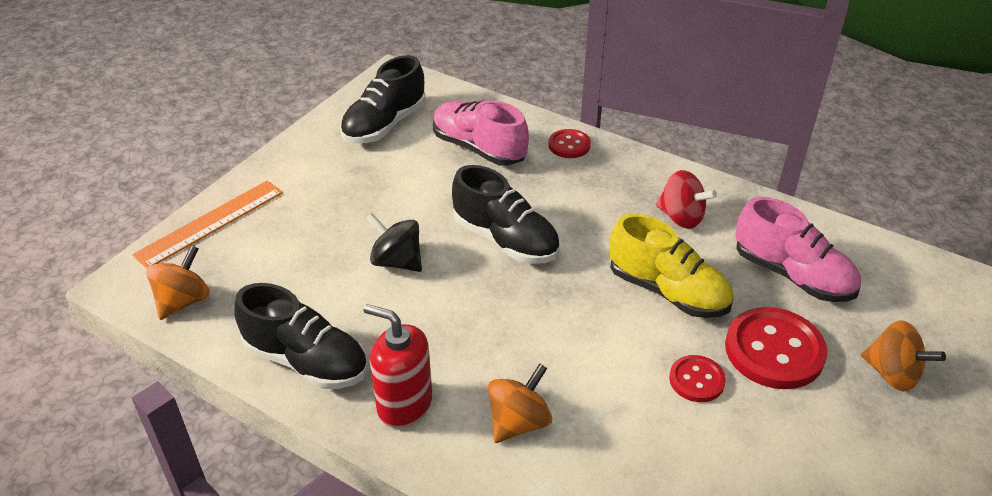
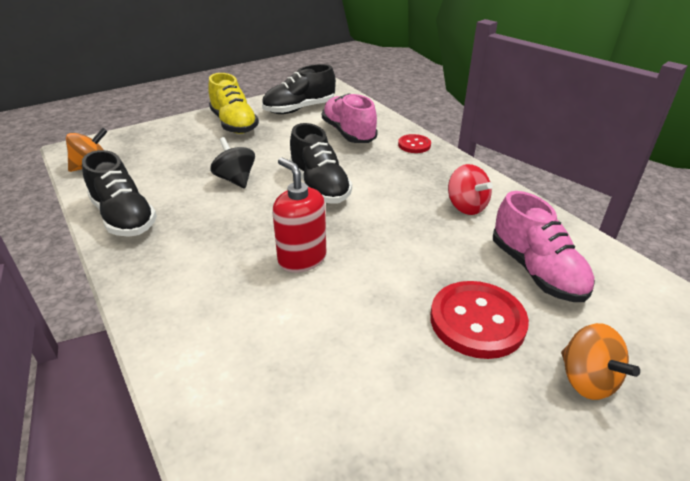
camera: 25 degrees right, 5 degrees down
orange ruler [132,181,283,269] -> none
red soap dispenser [363,304,432,428] -> red soap dispenser moved to [272,157,326,273]
orange spinning top [488,363,552,443] -> none
yellow shoe [609,214,734,318] -> yellow shoe moved to [208,73,259,134]
red button [669,355,726,402] -> none

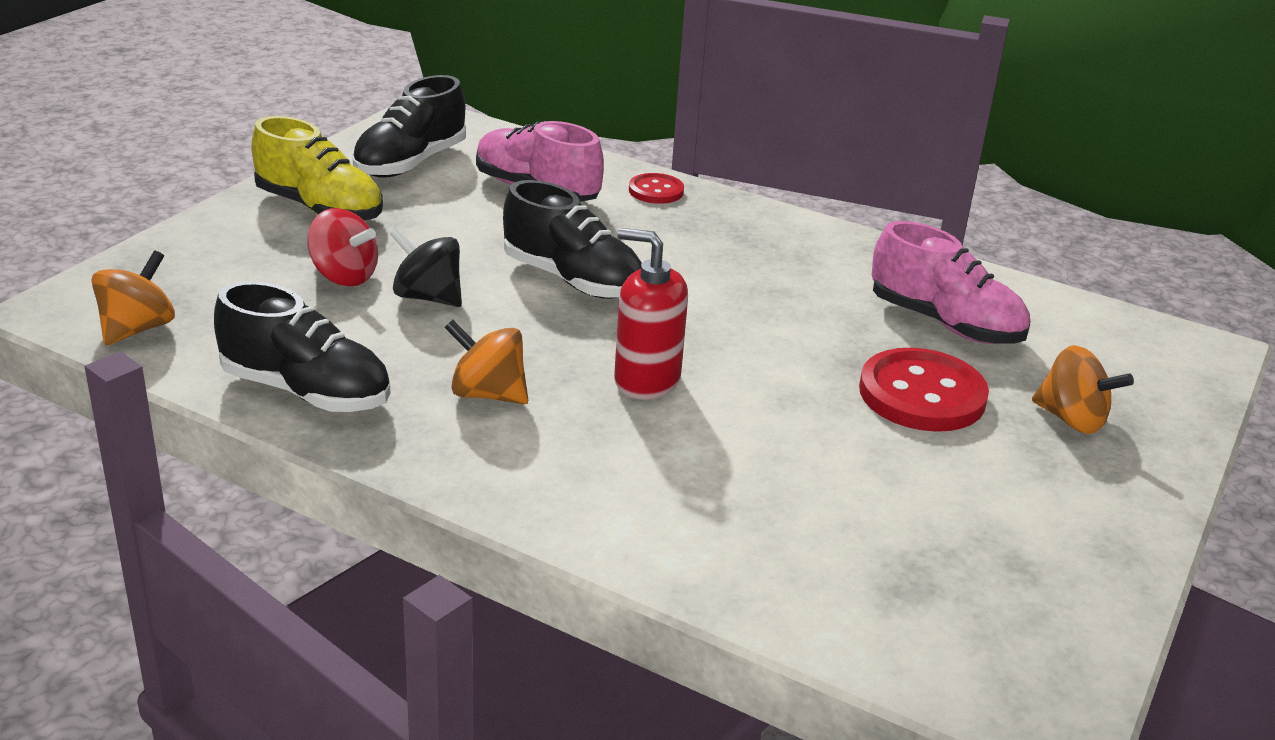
camera: 30 degrees left, 5 degrees down
red spinning top [448,164,493,215] -> red spinning top moved to [307,208,378,286]
none -> orange spinning top [444,320,528,404]

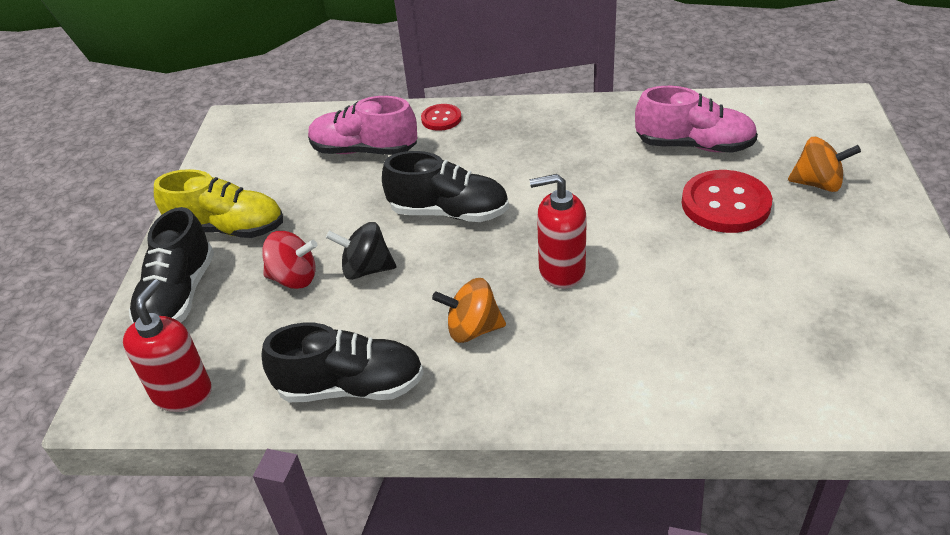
camera: 20 degrees left, 10 degrees up
orange spinning top [91,250,175,345] -> red soap dispenser [123,279,212,412]
black shoe [352,75,466,178] -> black shoe moved to [129,207,214,324]

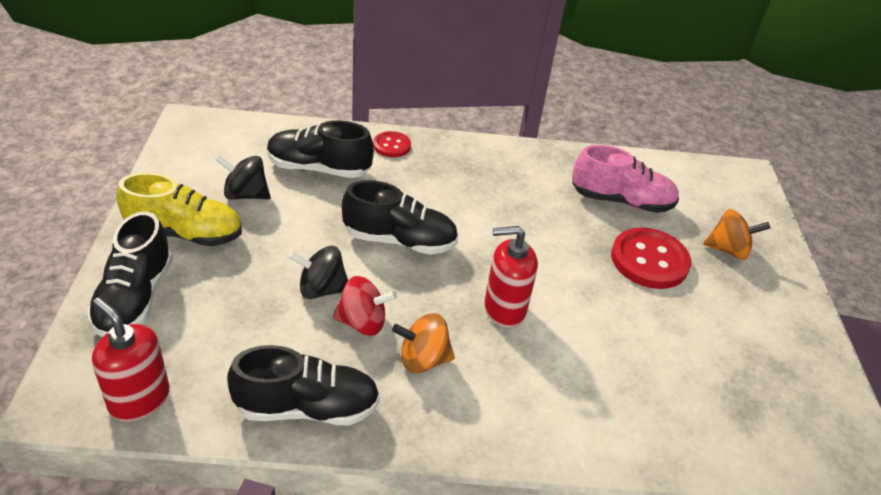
camera: 10 degrees left, 0 degrees up
red soap dispenser [123,279,212,412] -> red soap dispenser turned 60 degrees counterclockwise [92,297,170,422]
red spinning top [262,231,317,289] -> red spinning top moved to [333,276,397,336]
pink shoe [308,96,417,155] -> black shoe [267,120,374,178]
none -> black spinning top [215,154,271,199]

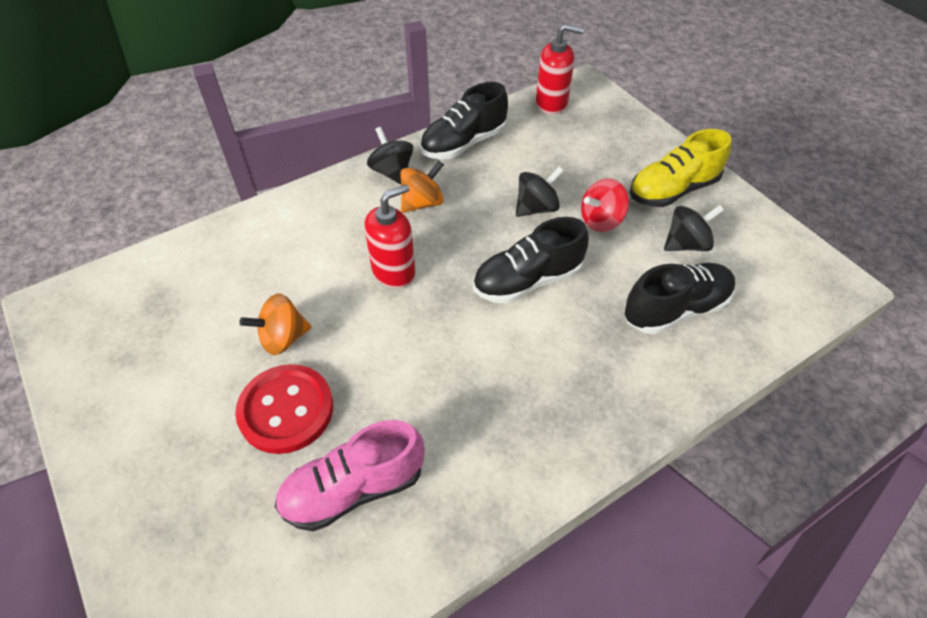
camera: 150 degrees right, 10 degrees up
black shoe [87,212,173,337] -> none
red spinning top [333,276,397,336] -> red spinning top moved to [581,178,629,232]
red button [373,131,411,157] -> none
orange spinning top [703,209,770,260] -> orange spinning top moved to [239,293,311,355]
none -> black spinning top [367,127,413,185]

